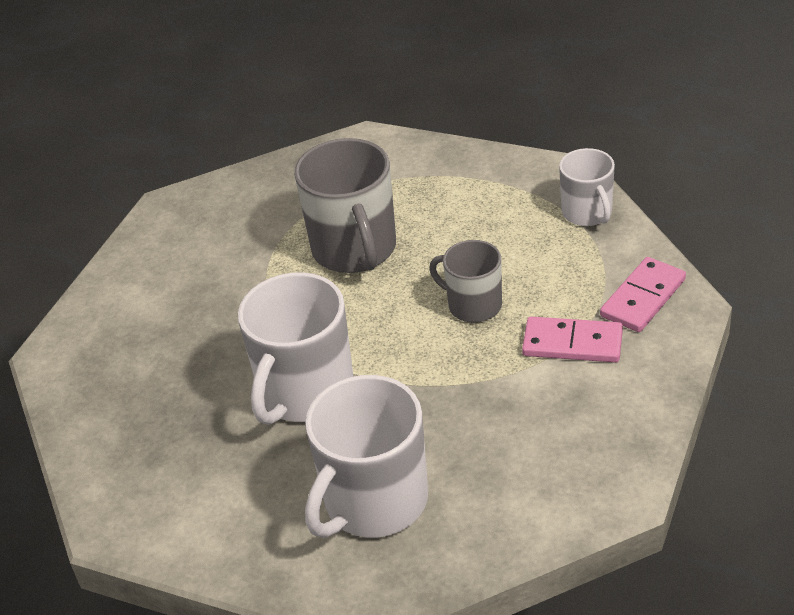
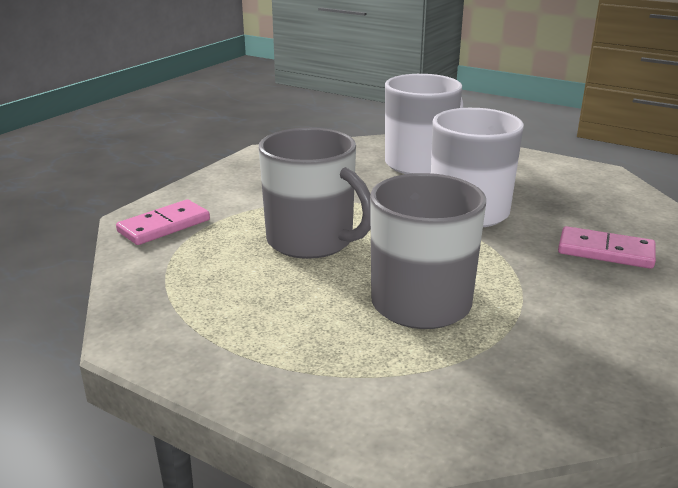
camera: 175 degrees left, 15 degrees down
grey mug [429,240,502,323] -> grey mug [259,128,371,259], size x1.71
pink domino [522,317,623,363] -> pink domino moved to [558,226,656,269]
white mug [559,148,615,226] -> none

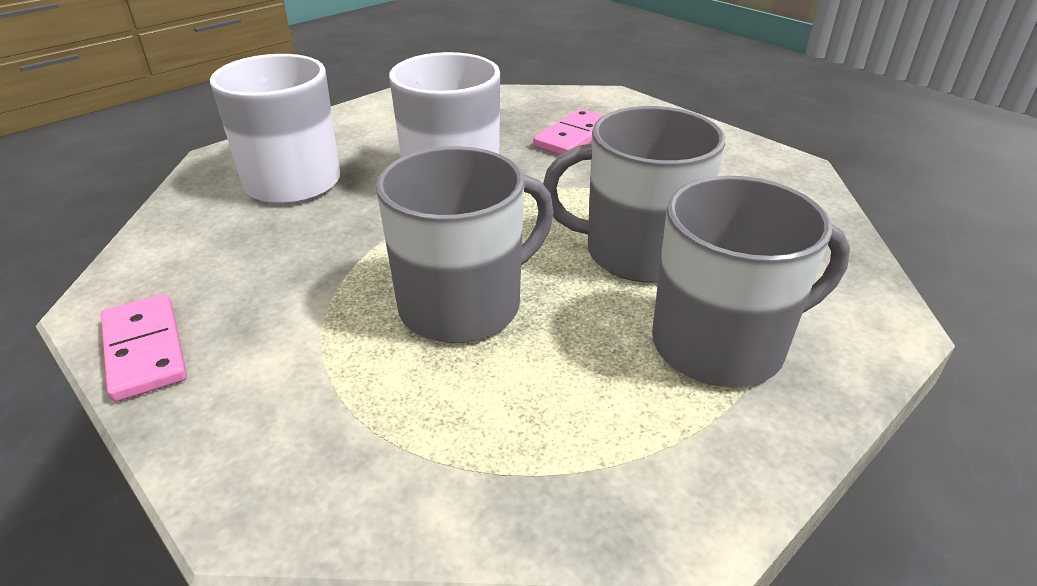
camera: 75 degrees left, 10 degrees up
pink domino [116,200,210,245] -> pink domino moved to [101,294,187,402]
none -> grey mug [652,176,850,387]

